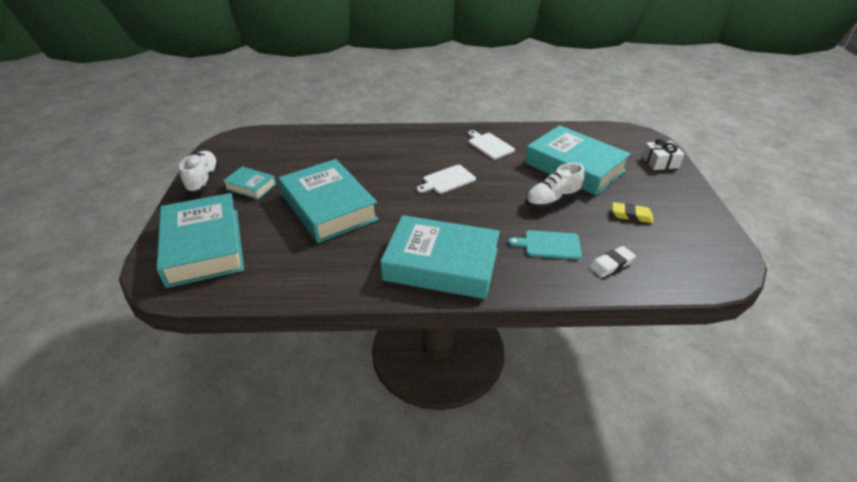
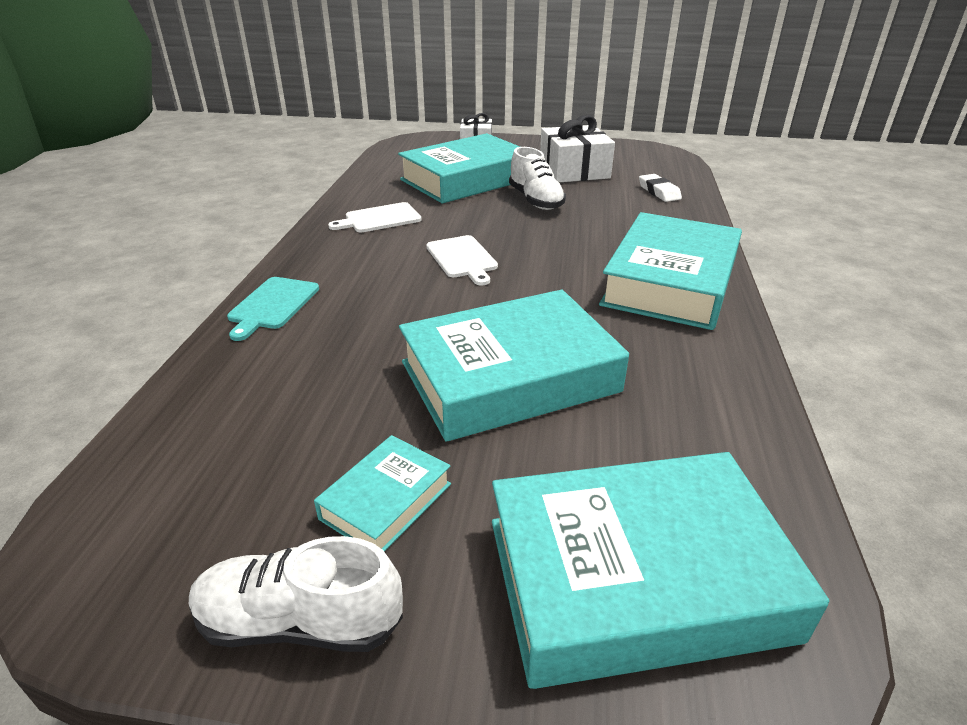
camera: 80 degrees left, 5 degrees down
turquoise cutting board [508,230,582,260] -> turquoise cutting board moved to [227,277,319,341]
yellow eraser [612,202,653,223] -> white gift [540,115,615,182]

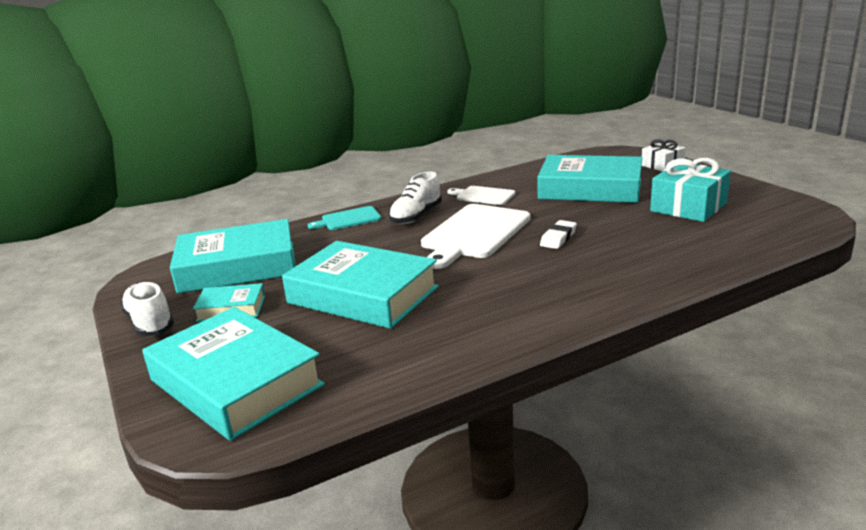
camera: 55 degrees right, 10 degrees down
white cutting board [426,235,498,286] -> white cutting board [421,204,531,269], size x1.87
white shoe [509,147,566,210] -> white shoe moved to [389,172,442,224]
white gift [540,115,615,182] -> turquoise gift [650,158,731,222]
turquoise book [599,212,742,330] -> turquoise book moved to [170,219,295,294]
white eraser [639,174,682,202] -> white eraser moved to [540,220,577,249]

